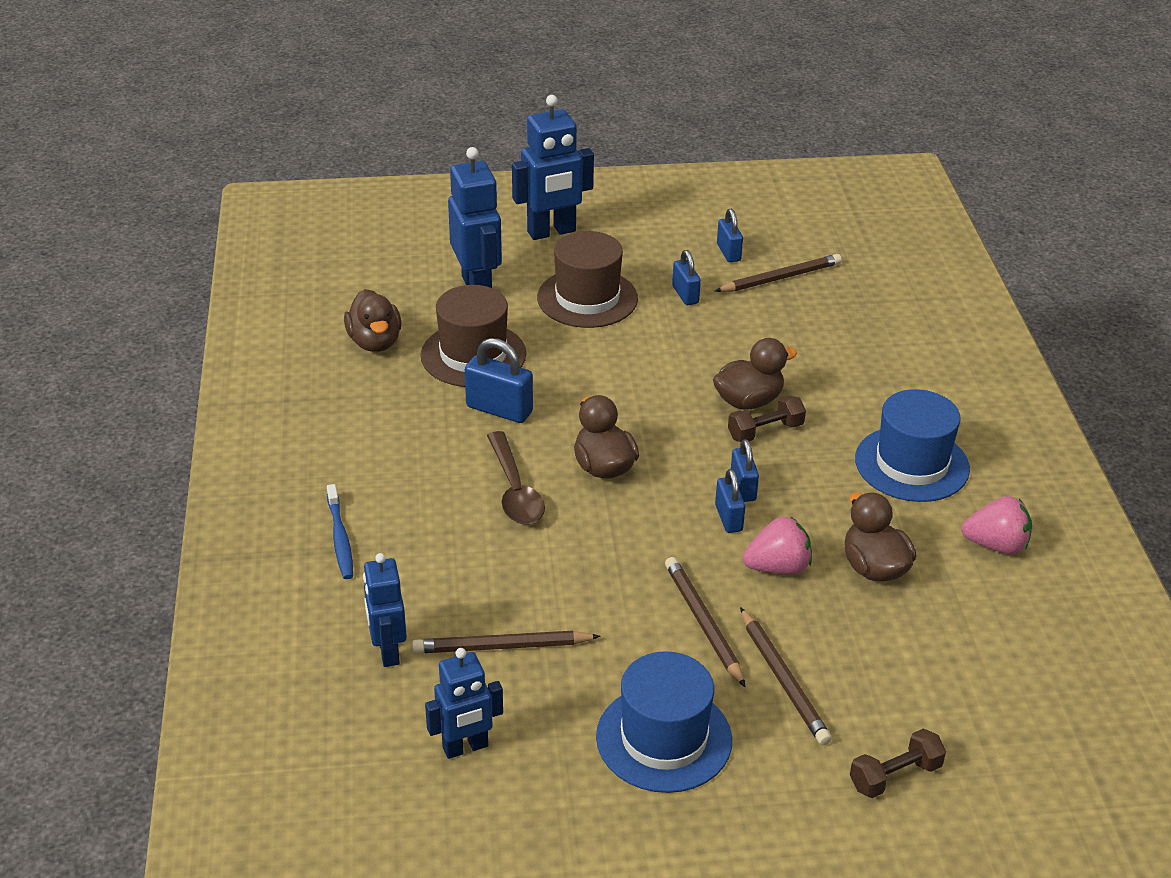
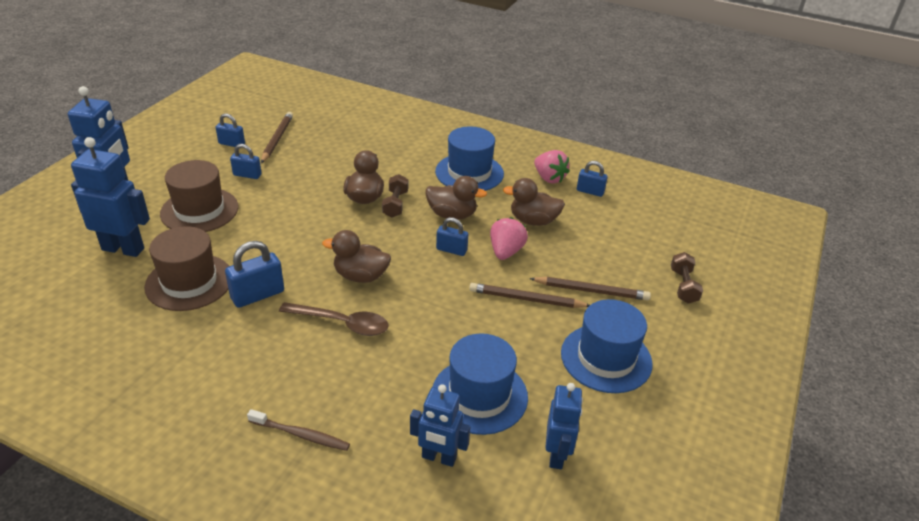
camera: 60 degrees left, 0 degrees up
blue toothbrush [327,484,353,579] -> brown toothbrush [247,409,350,451]
brown duck [344,289,401,352] -> brown duck moved to [426,176,487,219]
brown pencil [412,631,601,653] -> blue hat [433,333,528,435]
blue padlock [731,439,759,502] -> blue padlock moved to [577,161,608,197]
pink strawberry [961,496,1032,554] -> pink strawberry turned 105 degrees clockwise [534,150,570,184]

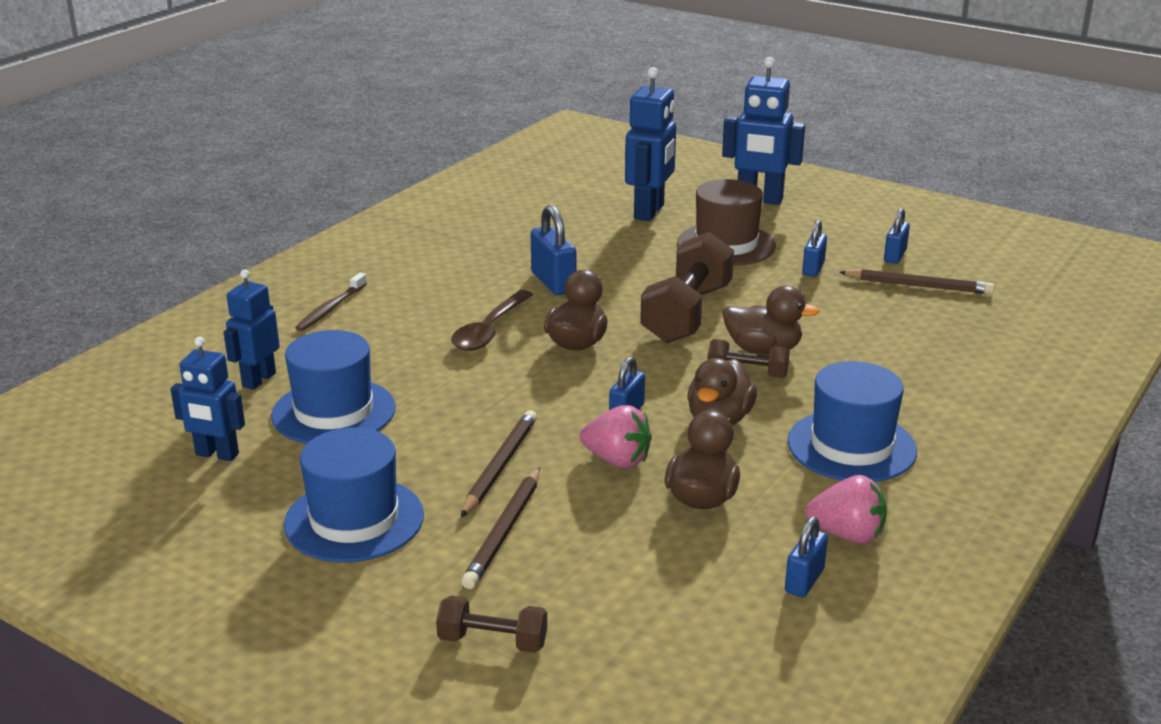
camera: 100 degrees right, 10 degrees down
brown hat [144,226,229,311] -> none
pink strawberry [534,150,570,184] -> pink strawberry turned 135 degrees counterclockwise [805,475,887,544]
none -> brown dumbbell [640,232,734,343]

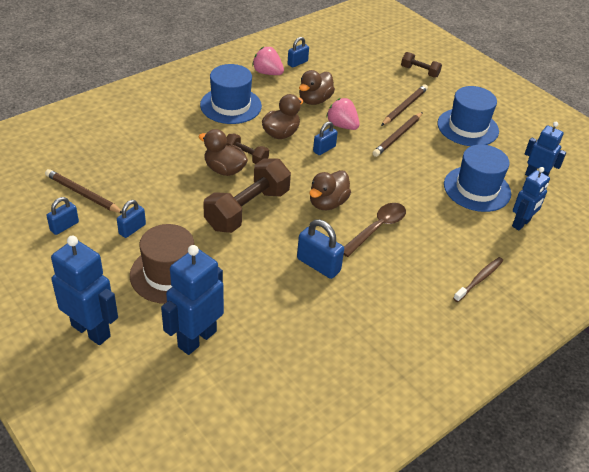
camera: 165 degrees left, 15 degrees up
blue padlock [531,205,576,295] -> blue padlock turned 45 degrees counterclockwise [297,219,344,279]

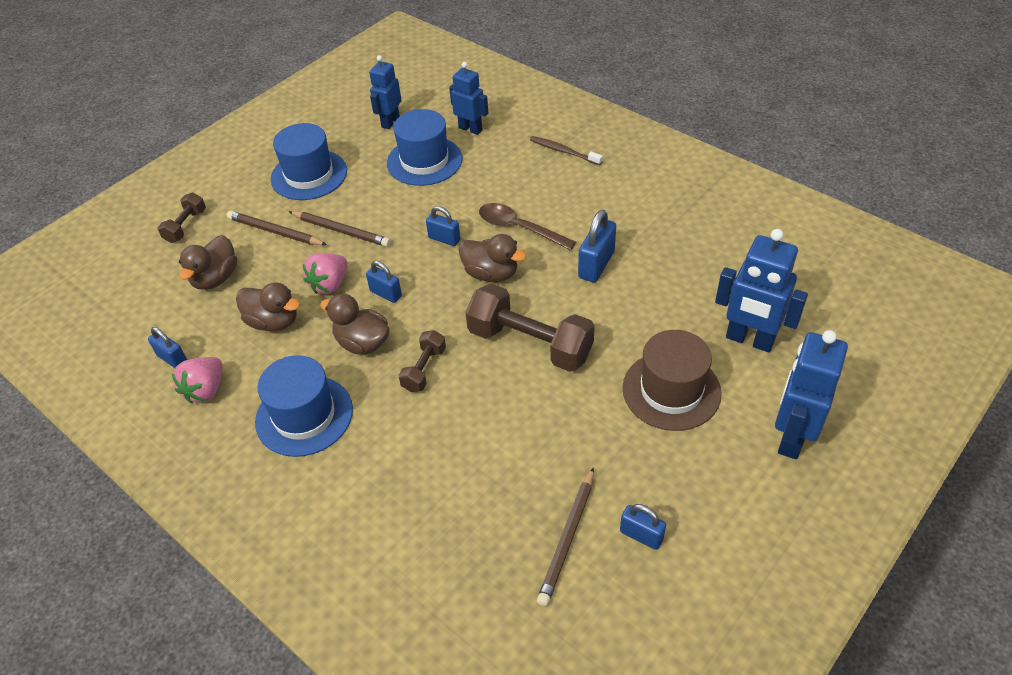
camera: 95 degrees left, 5 degrees up
blue padlock [117,200,146,238] -> blue padlock moved to [426,206,460,246]
brown duck [198,129,248,176] -> brown duck moved to [179,235,237,290]

